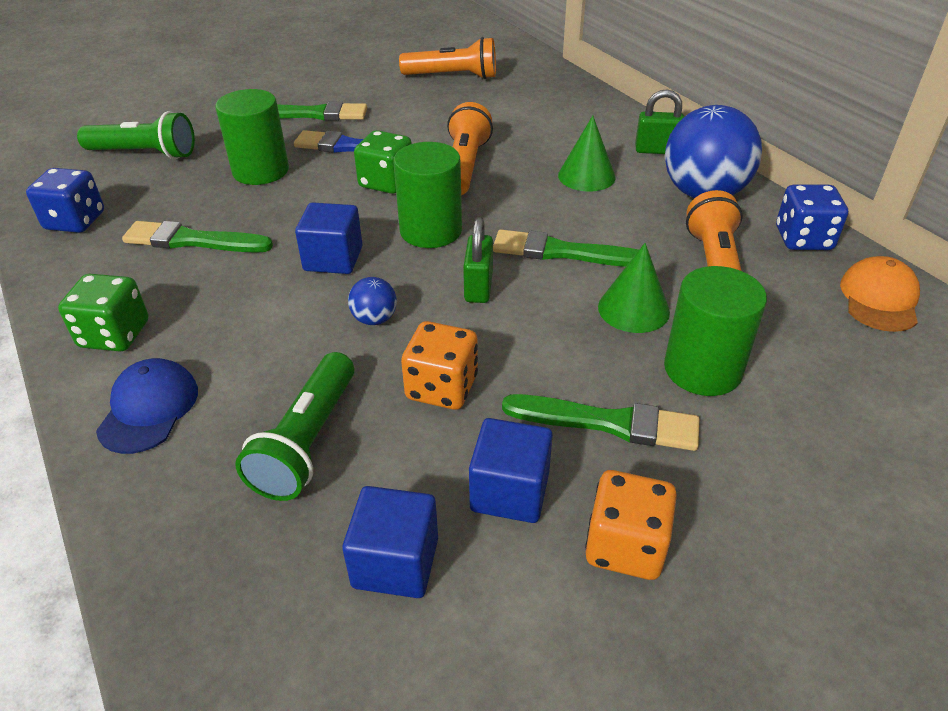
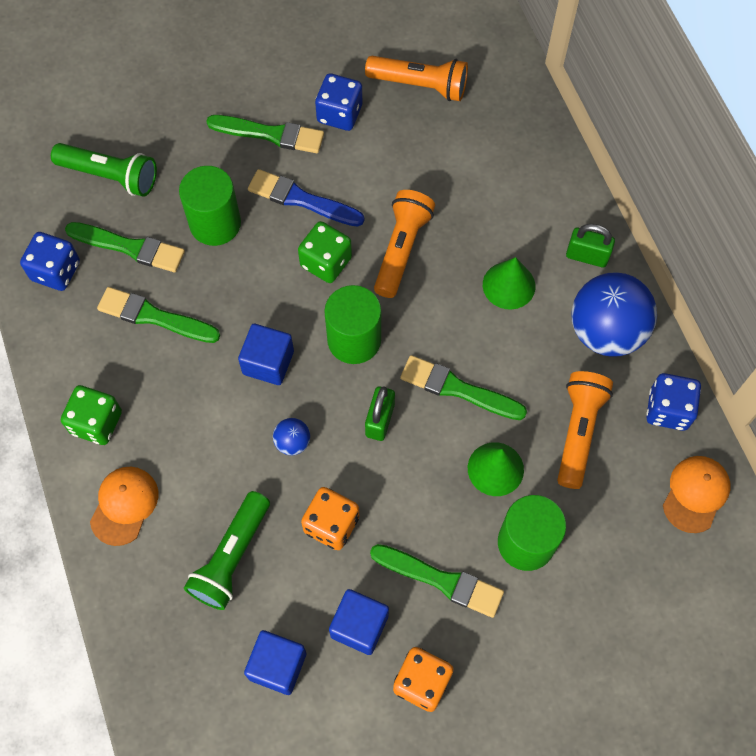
camera: 10 degrees right, 25 degrees up
blue cap [96,358,198,454] -> orange cap [90,467,158,546]
none -> green brush [65,222,185,272]
none -> blue dice [315,73,362,131]

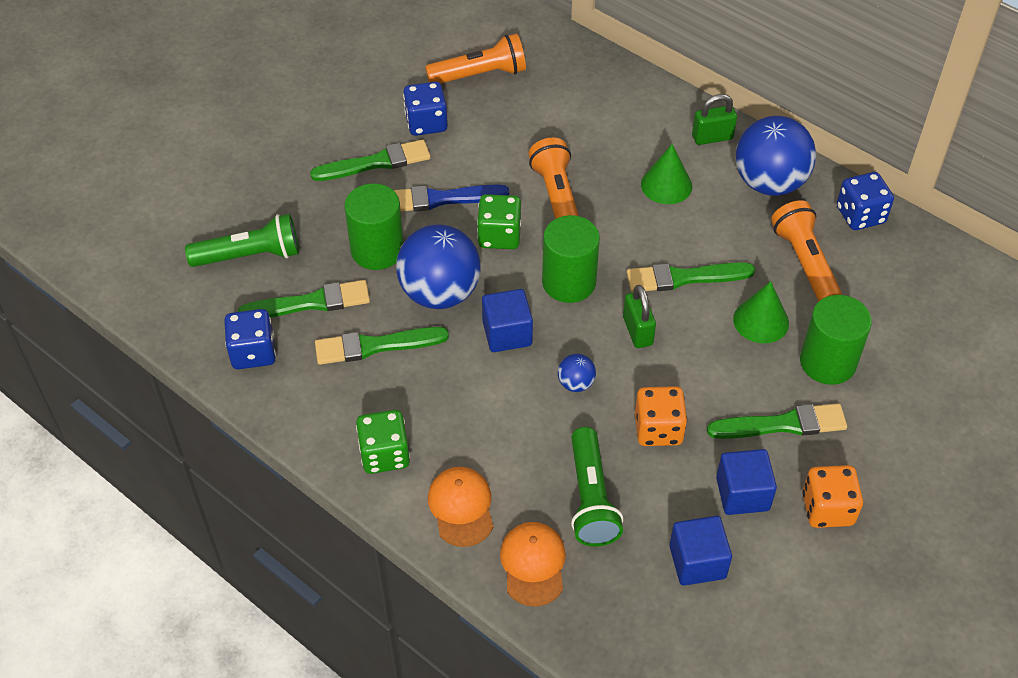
camera: 30 degrees left, 15 degrees down
orange cap [663,456,731,533] -> orange cap moved to [500,522,566,607]
none -> blue ball [396,225,481,309]

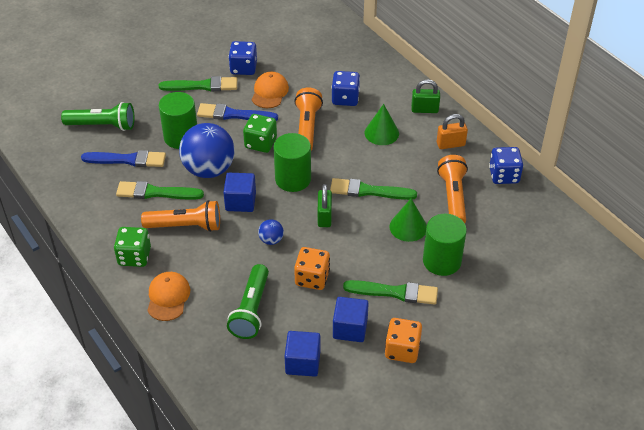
camera: 15 degrees right, 5 degrees down
blue dice [224,309,276,369] -> blue dice moved to [332,71,360,106]
green brush [238,280,370,318] -> blue brush [81,150,166,167]
orange flashlight [425,33,526,84] -> orange flashlight moved to [141,200,220,232]
orange cap [500,522,566,607] -> orange cap moved to [252,72,289,108]
blue ball [735,116,816,196] -> orange padlock [437,114,468,149]

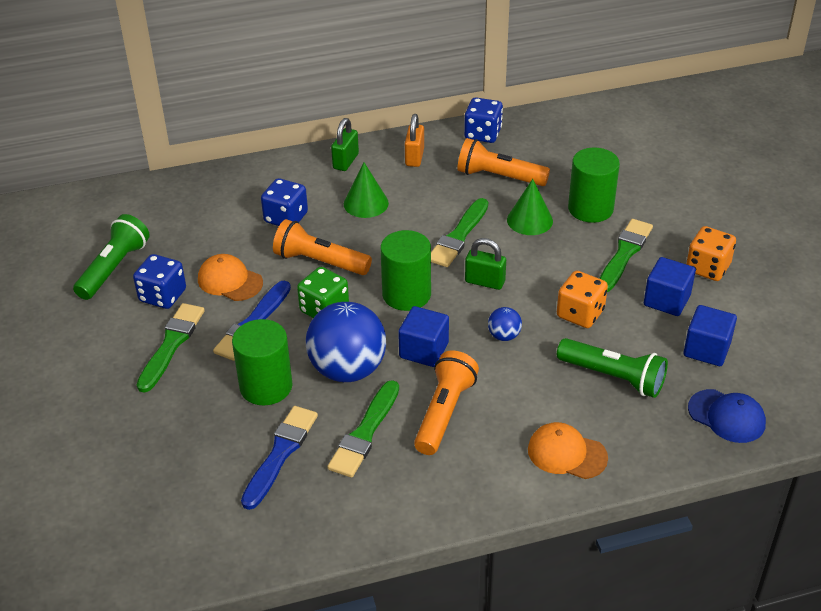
camera: 70 degrees left, 5 degrees down
green flashlight [61,102,134,131] -> green flashlight moved to [73,214,150,300]
green dice [114,227,151,267] -> none
none -> blue cap [688,389,766,443]

